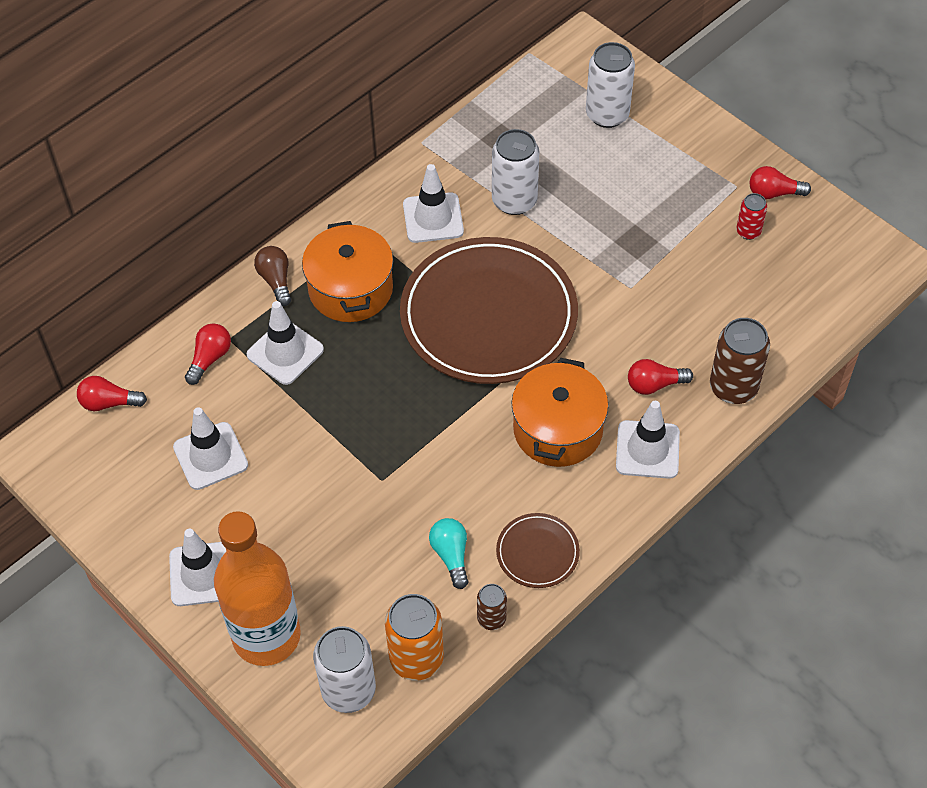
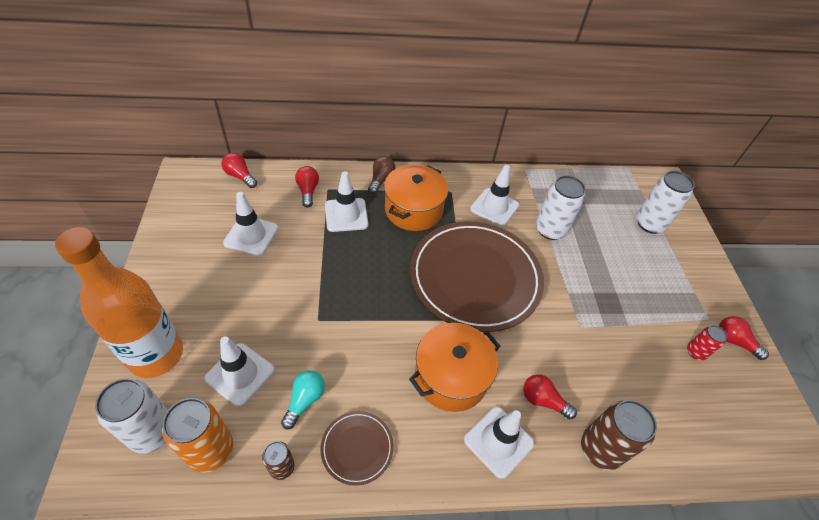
camera: 35 degrees right, 5 degrees down
white traffic cone [169,529,226,606] -> white traffic cone moved to [204,336,275,407]
red light bulb [185,323,231,385] -> red light bulb turned 75 degrees counterclockwise [295,166,319,208]

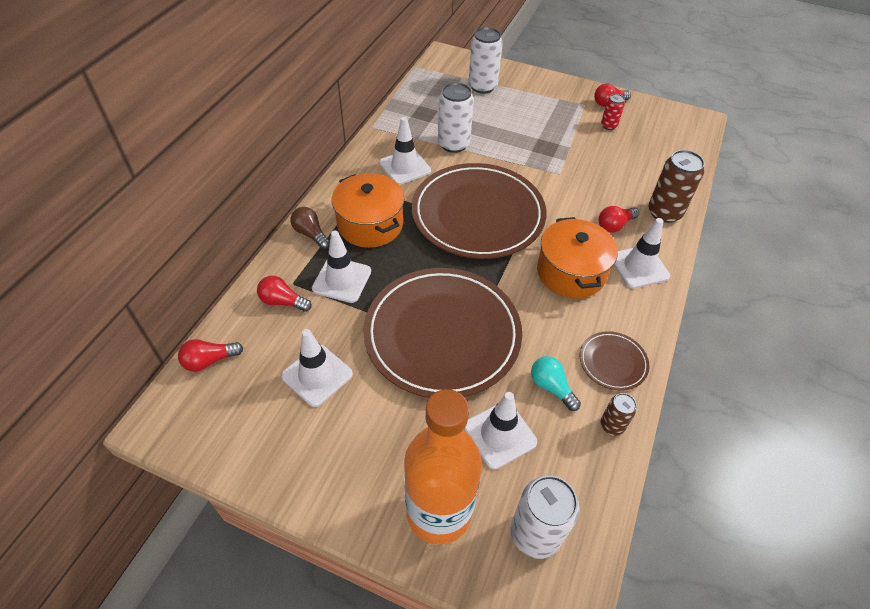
camera: 60 degrees left, 0 degrees up
orange can [162,398,233,473] -> none
none -> brown plate [364,268,522,398]

